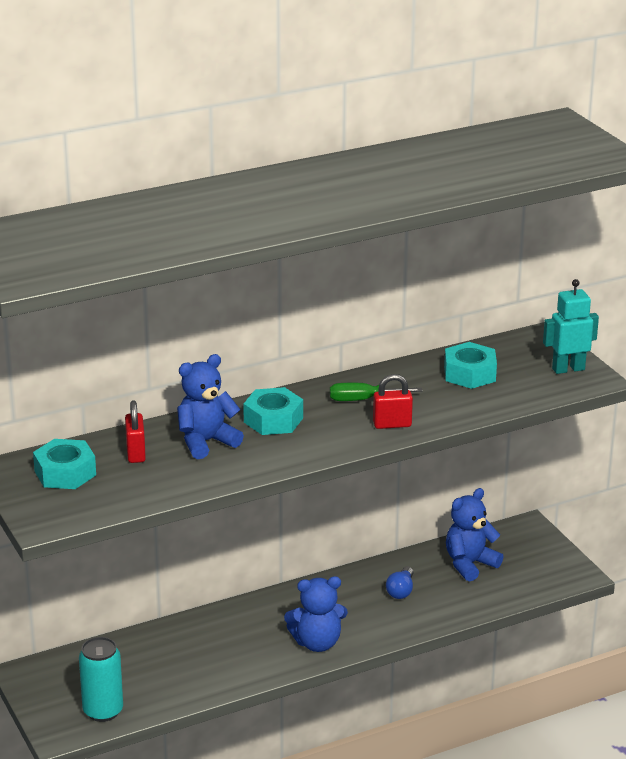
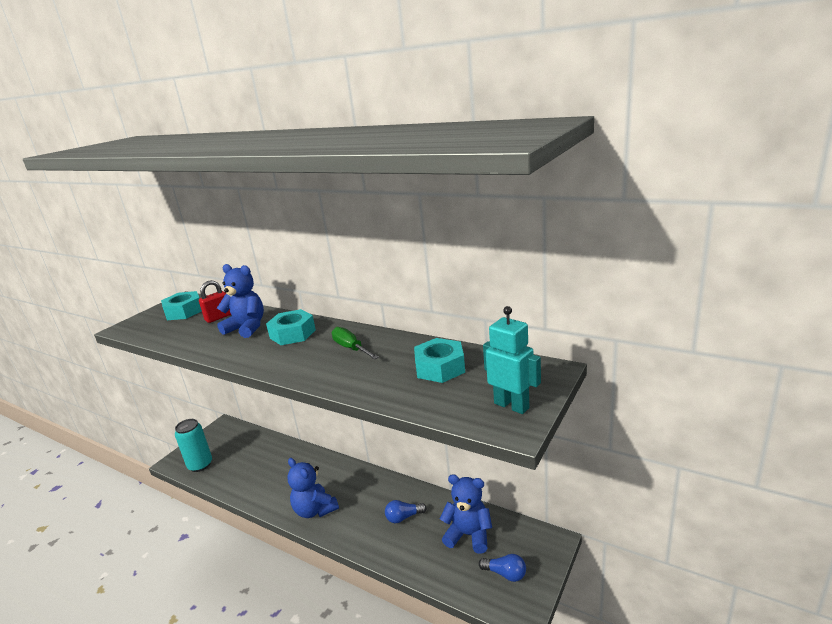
camera: 60 degrees right, 5 degrees down
red padlock [373,374,413,429] -> none
none -> blue light bulb [479,554,526,582]

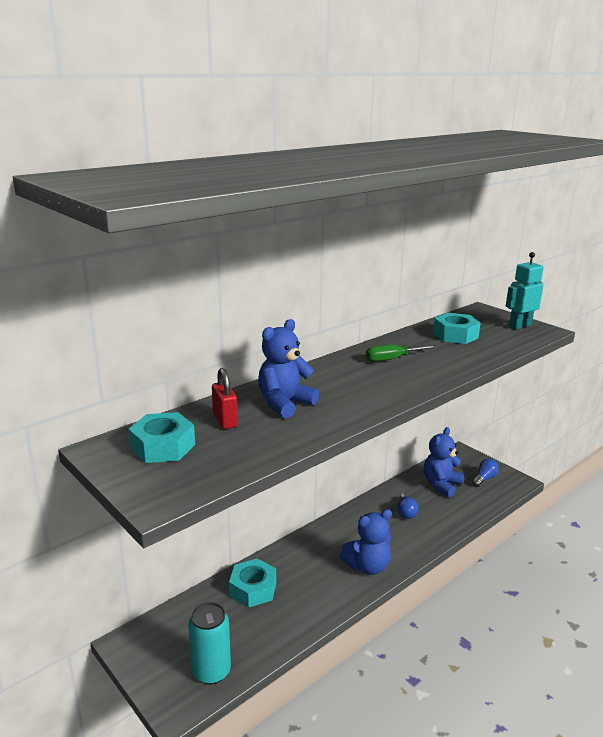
camera: 75 degrees left, 0 degrees up
turquoise nut [266,309,316,345] -> turquoise nut moved to [229,558,276,608]

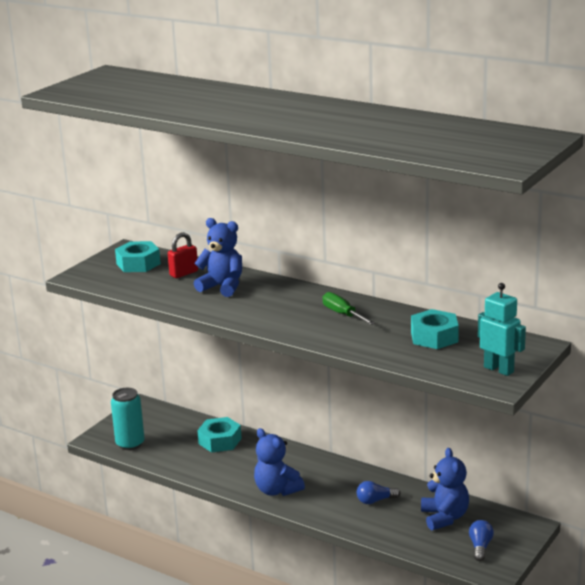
camera: 75 degrees right, 0 degrees up
blue teddy bear [424,427,464,497] -> blue teddy bear turned 60 degrees clockwise [421,448,469,530]
blue light bulb [472,459,499,487] -> blue light bulb turned 105 degrees counterclockwise [469,520,494,561]

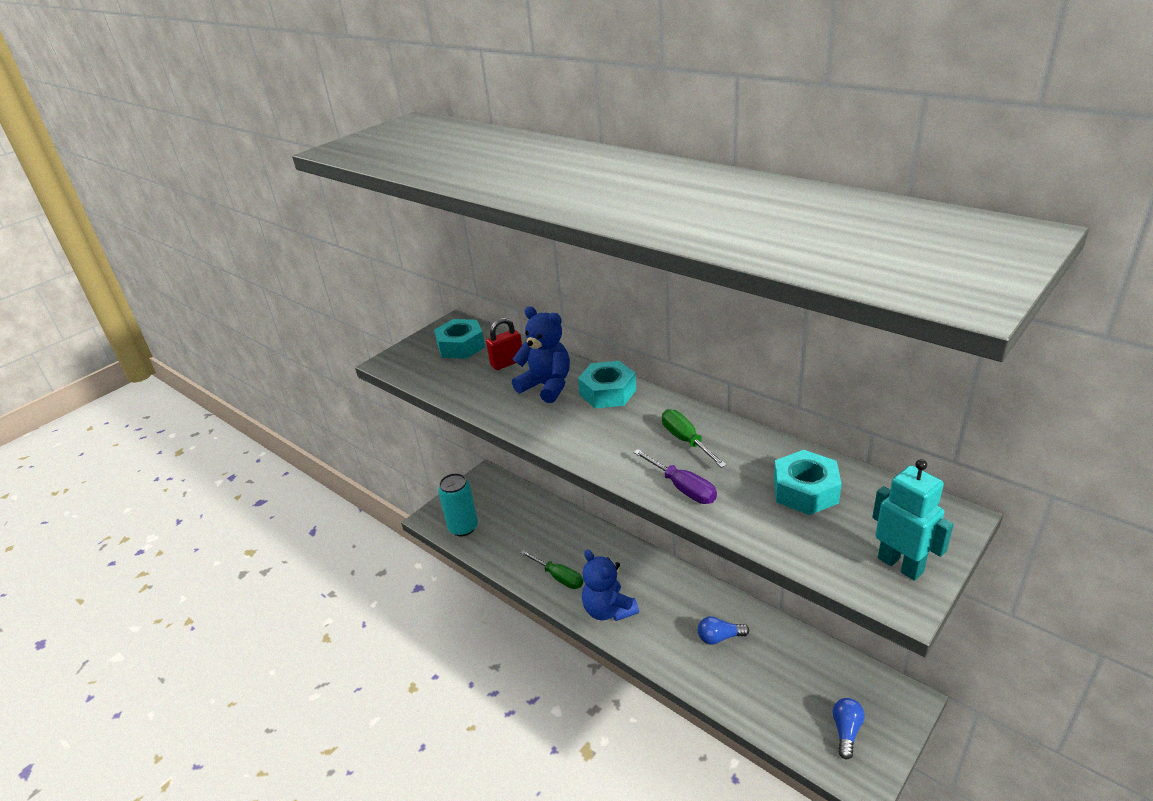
camera: 10 degrees right, 10 degrees up
turquoise nut [197,417,242,453] -> turquoise nut moved to [578,361,636,408]
blue teddy bear [421,448,469,530] -> none
none -> green screwdriver [520,550,583,589]
none -> purple screwdriver [633,449,717,504]

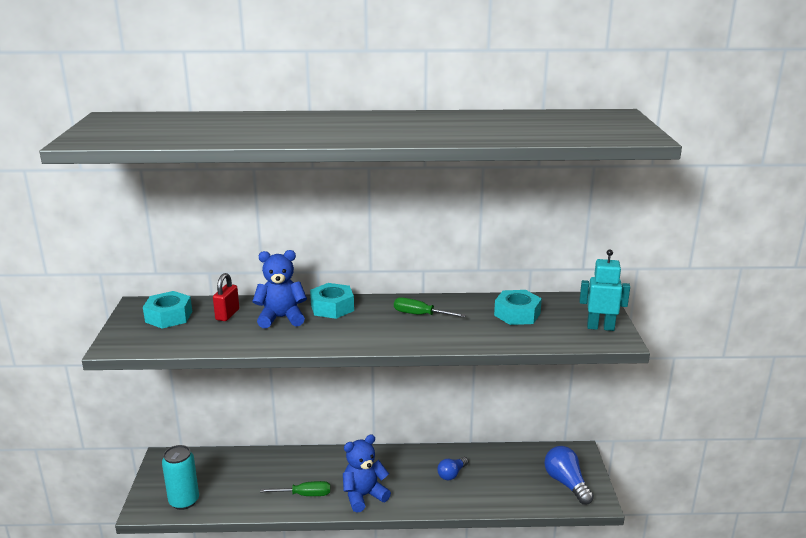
camera: 45 degrees left, 10 degrees down
blue teddy bear [582,550,639,621] -> blue teddy bear turned 135 degrees clockwise [343,434,391,513]
purple screwdriver [633,449,717,504] -> none
blue light bulb [833,698,865,759] -> blue light bulb [544,446,594,505], size x1.61

